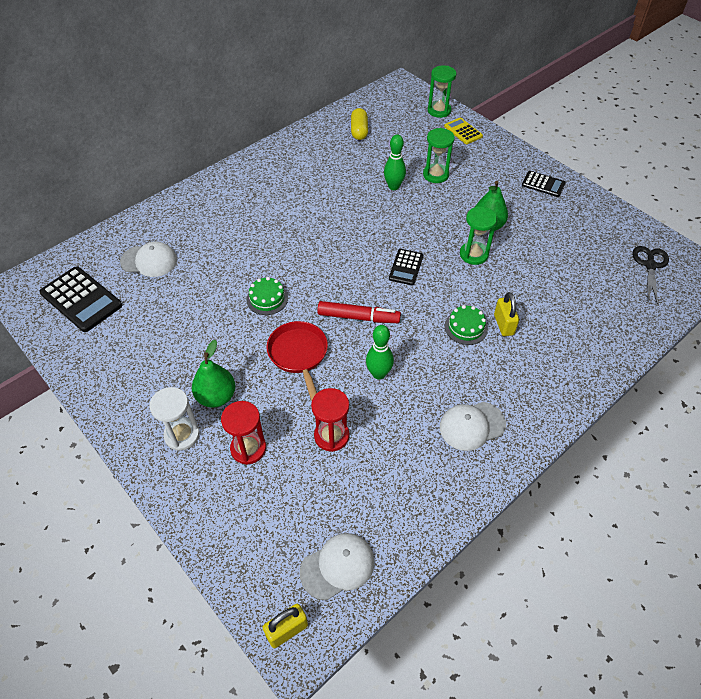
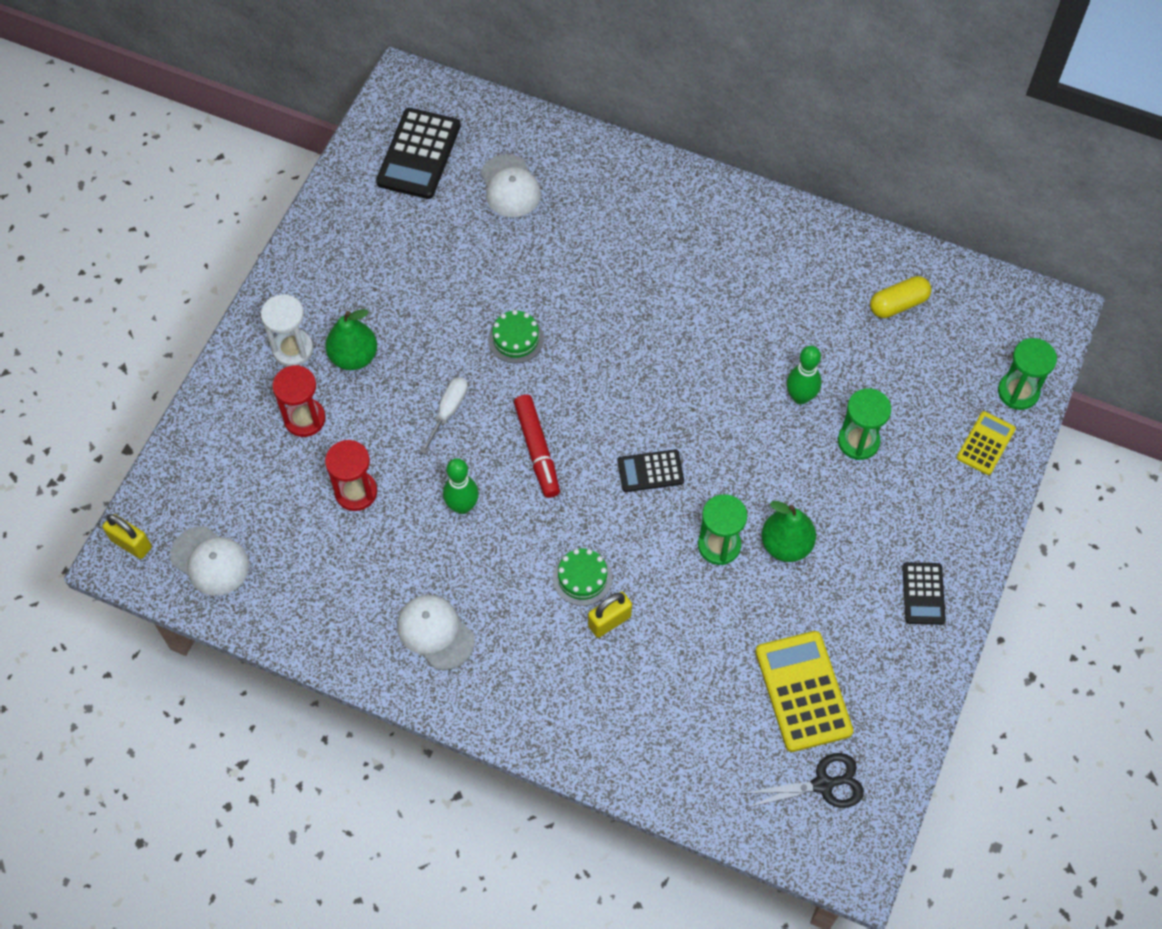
camera: 65 degrees right, 10 degrees up
red pan [266,321,328,401] -> white screwdriver [420,377,468,454]
none -> yellow calculator [755,631,853,752]

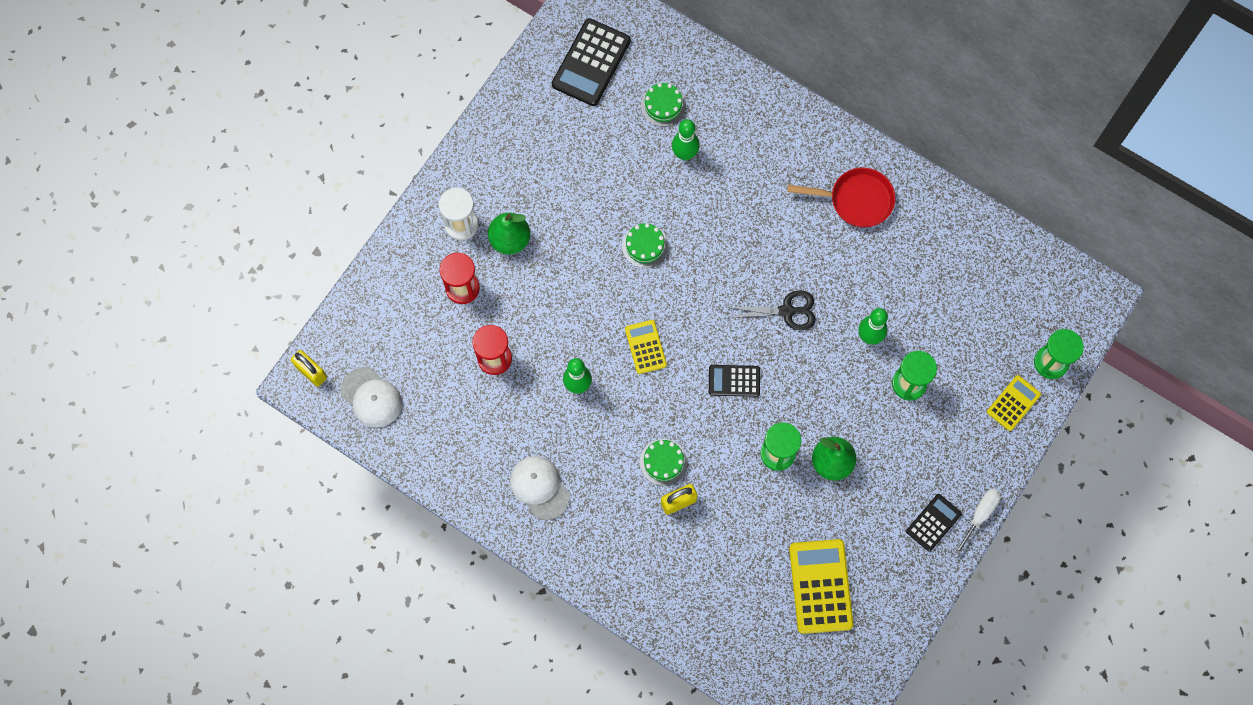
camera: 10 degrees right, 10 degrees up
white screwdriver [420,377,468,454] -> white screwdriver moved to [954,489,1001,555]
white cap [481,154,541,217] -> green cake [641,83,686,127]
red marker [514,394,560,498] -> yellow calculator [625,320,667,374]
black scissors [742,753,864,808] -> black scissors moved to [726,290,816,330]
yellow capsule [870,276,932,318] -> none
black calculator [902,562,946,625] -> black calculator turned 150 degrees counterclockwise [906,494,962,552]
none -> green bowling pin [672,119,700,161]
none -> red pan [787,168,895,227]

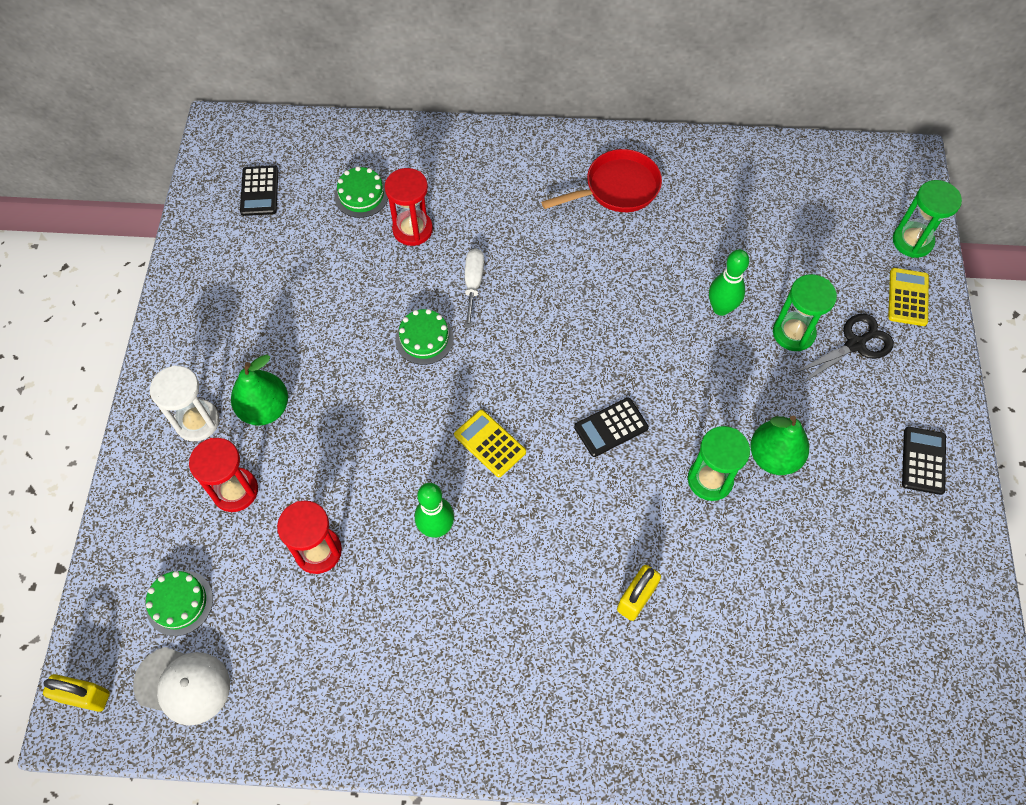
camera: 30 degrees left, 10 degrees down
white cap [510,456,570,520] -> none
black calculator [552,18,631,106] -> black calculator [240,165,278,216], size x0.58
green cake [640,439,688,486] -> green cake moved to [146,571,213,636]
green bowling pin [672,119,700,161] -> red hourglass [385,168,433,246]
black scissors [726,290,816,330] -> black scissors moved to [793,313,894,385]
yellow calculator [789,539,853,634] -> none
white screwdriver [954,489,1001,555] -> white screwdriver moved to [465,249,484,329]

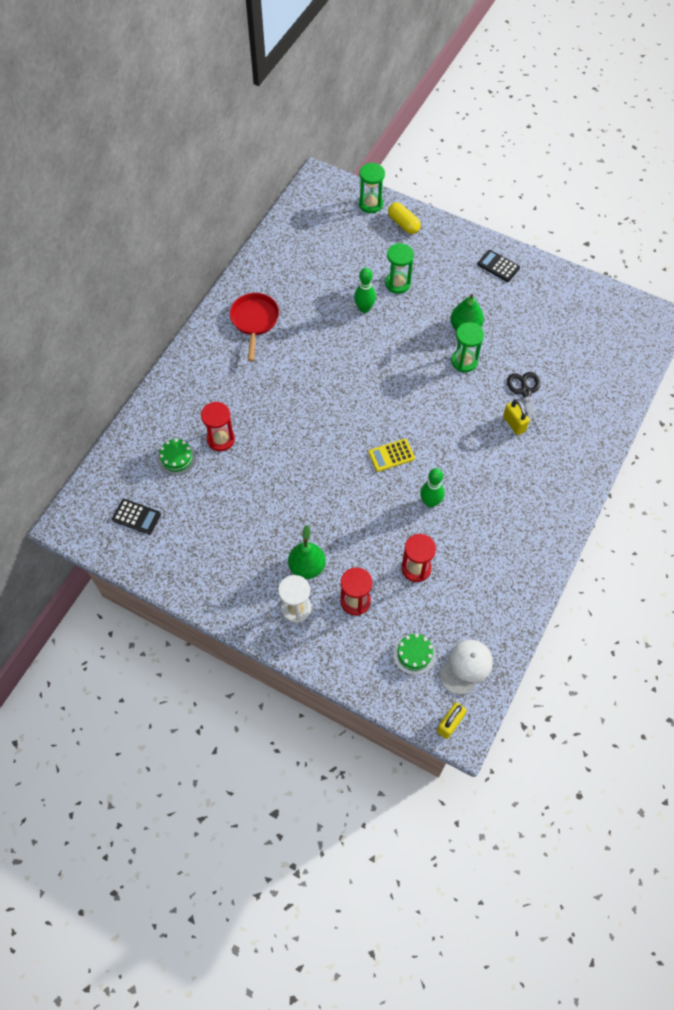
camera: 65 degrees left, 0 degrees up
green cake [395,309,454,365] -> none
white screwdriver [465,249,484,329] -> none
black calculator [574,397,649,457] -> none
black scissors [793,313,894,385] -> black scissors moved to [507,372,540,433]
yellow calculator [888,268,929,326] -> yellow capsule [388,202,421,234]

